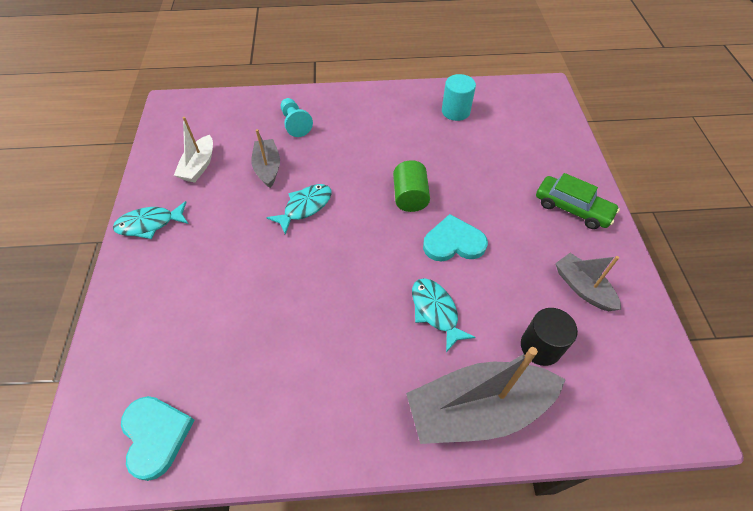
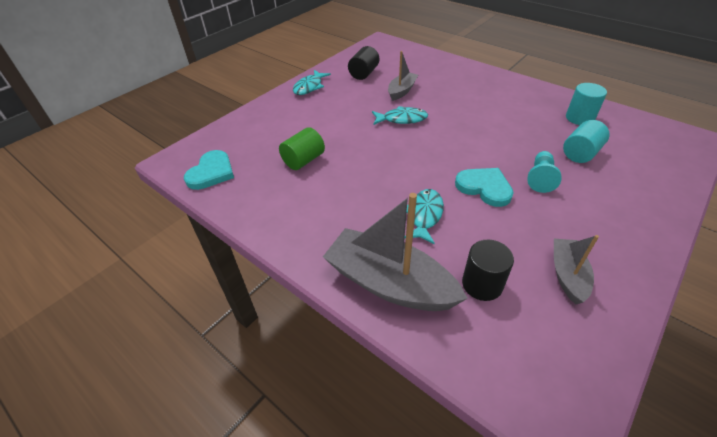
camera: 45 degrees right, 10 degrees down
turquoise fish [113,201,188,239] -> turquoise fish turned 90 degrees counterclockwise [293,70,331,95]
white boat [174,117,213,183] -> black cylinder [348,46,379,80]
turquoise pawn [281,98,313,137] -> turquoise pawn moved to [527,151,561,193]
green cylinder [393,160,430,212] -> green cylinder moved to [279,127,325,170]
green car [536,173,620,229] -> none
none -> turquoise cylinder [563,120,610,163]

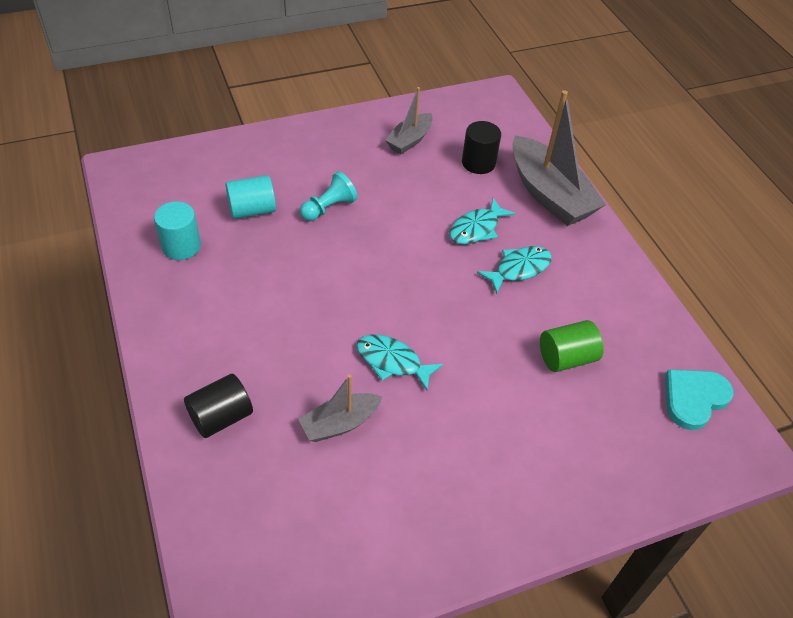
camera: 155 degrees left, 5 degrees up
turquoise fish [293,70,331,95] -> turquoise fish moved to [477,246,552,294]
black cylinder [348,46,379,80] -> black cylinder moved to [184,374,253,438]
turquoise heart [455,168,513,207] -> none

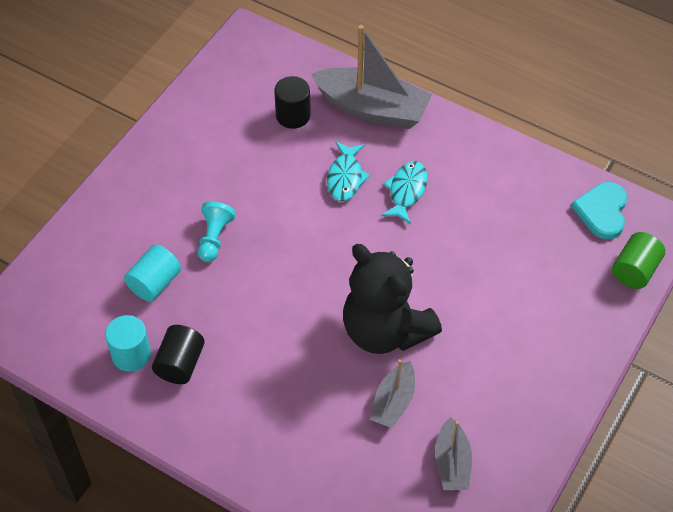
camera: 35 degrees left, 5 degrees up
black cylinder [184,374,253,438] -> black cylinder moved to [152,325,205,384]
turquoise fish [356,335,443,391] -> black teddy bear [343,244,442,354]
grey boat [385,87,433,154] -> grey boat moved to [435,417,472,490]
green cylinder [540,320,604,372] -> green cylinder moved to [612,232,665,289]

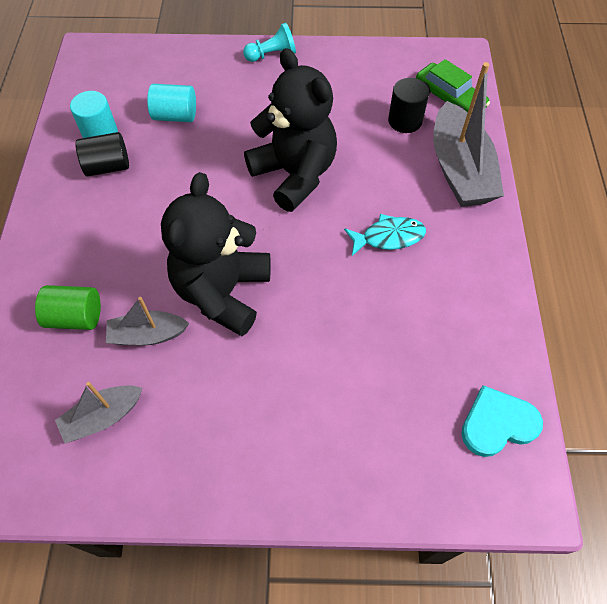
camera: 60 degrees right, 5 degrees up
turquoise pawn [198,201,236,262] -> turquoise pawn moved to [243,23,296,62]
turquoise fish [327,141,370,201] -> none
green cylinder [612,232,665,289] -> green cylinder moved to [35,285,101,330]
none -> black teddy bear [244,48,337,212]
none -> green car [416,59,490,112]

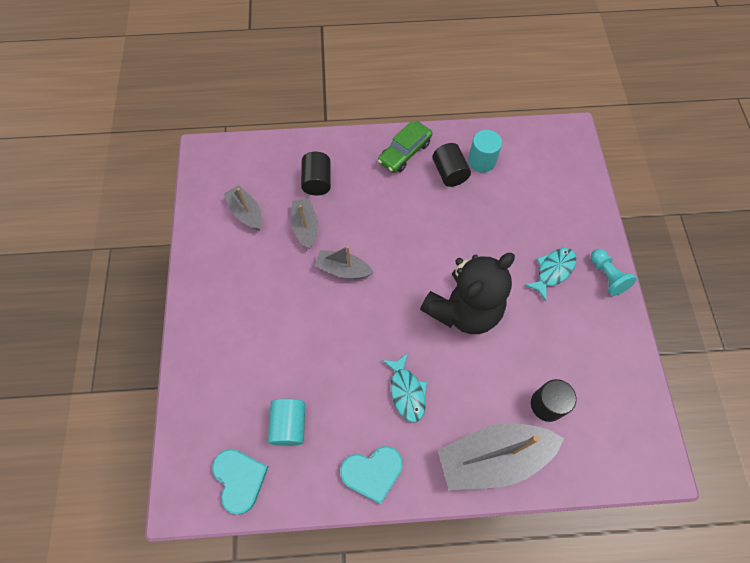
camera: 85 degrees right, 5 degrees up
green cylinder [35,285,101,330] -> black cylinder [301,152,331,196]
turquoise cylinder [147,84,196,122] -> turquoise cylinder moved to [268,399,305,446]
black teddy bear [161,172,271,336] -> grey boat [314,246,374,279]
green car [416,59,490,112] -> green car moved to [378,121,432,173]
none -> turquoise heart [340,446,403,504]
none -> turquoise fish [524,248,576,301]

